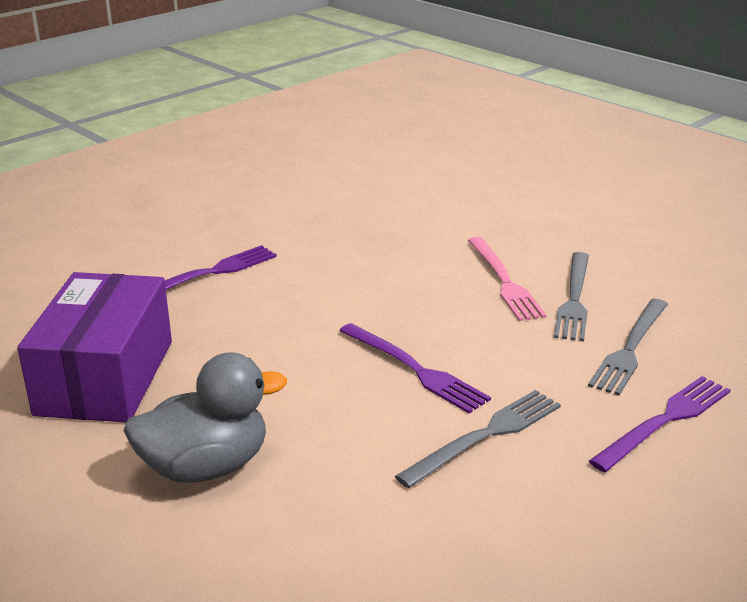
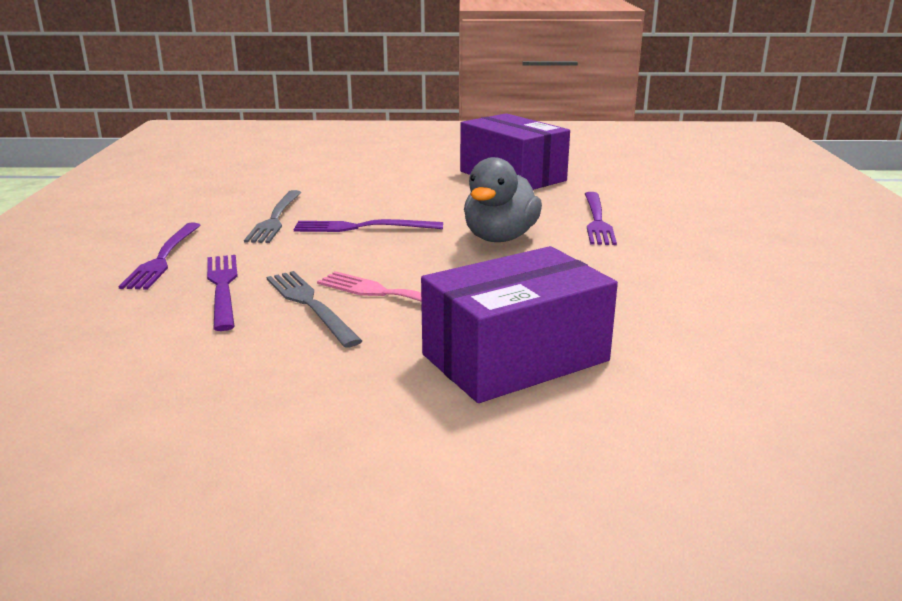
camera: 135 degrees right, 5 degrees down
grey duck [123,352,287,483] -> grey duck moved to [464,157,542,242]
grey fork [588,299,668,395] -> purple fork [207,255,237,331]
none -> purple box [421,246,618,403]

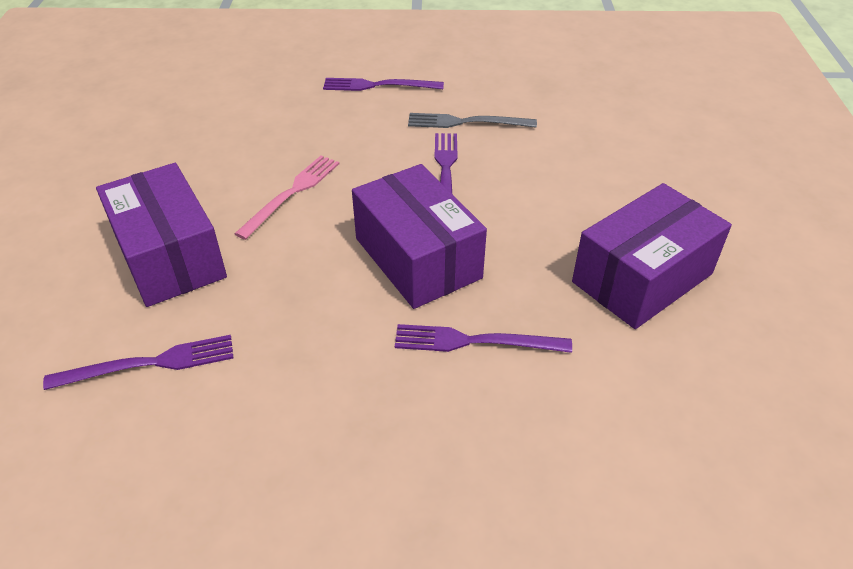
camera: 90 degrees right, 20 degrees up
purple fork [207,255,237,331] -> purple fork moved to [43,335,234,390]
grey fork [267,271,362,348] -> none
grey duck [464,157,542,242] -> purple box [352,164,487,309]

